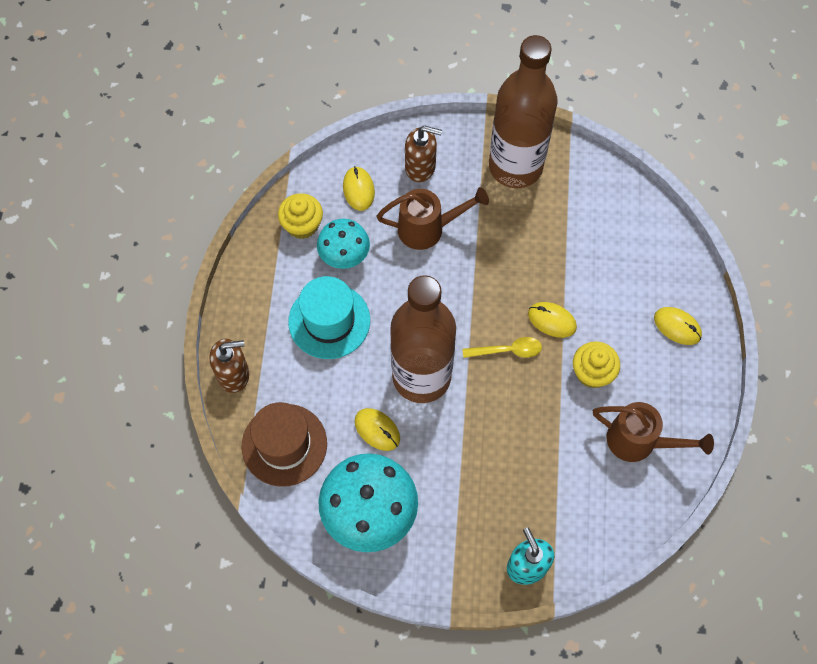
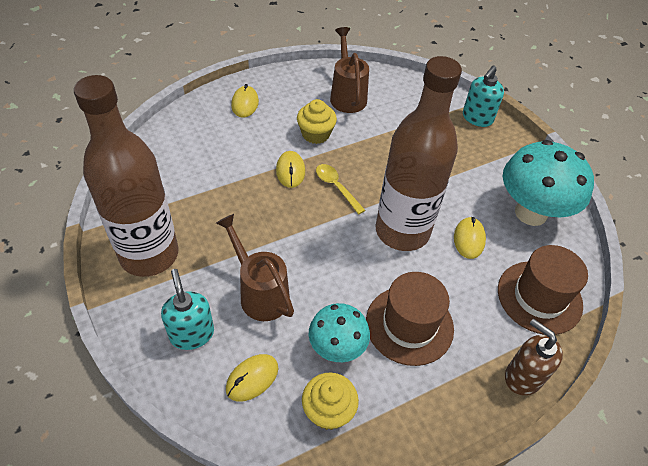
camera: 125 degrees left, 15 degrees down
turquoise hat [288,276,370,359] -> brown hat [366,272,454,366]
brown soap dispenser [405,126,442,182] -> turquoise soap dispenser [161,269,214,350]

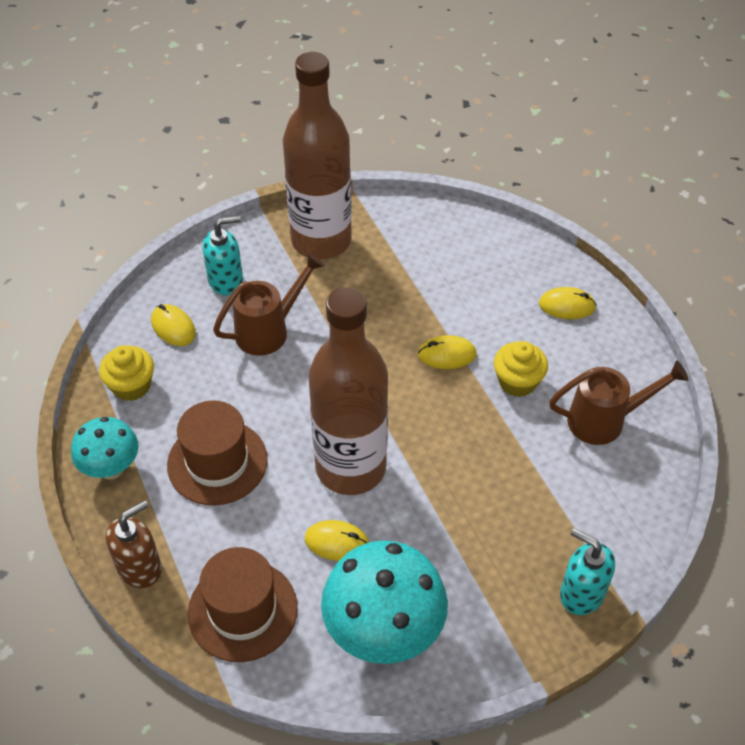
camera: 95 degrees right, 0 degrees up
turquoise mushroom [309,303,370,362] -> turquoise mushroom moved to [71,417,138,480]
yellow spoon [316,164,365,214] -> none

